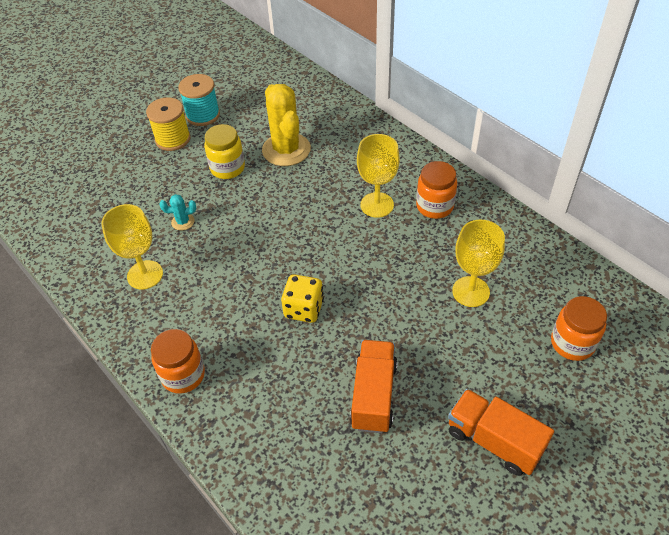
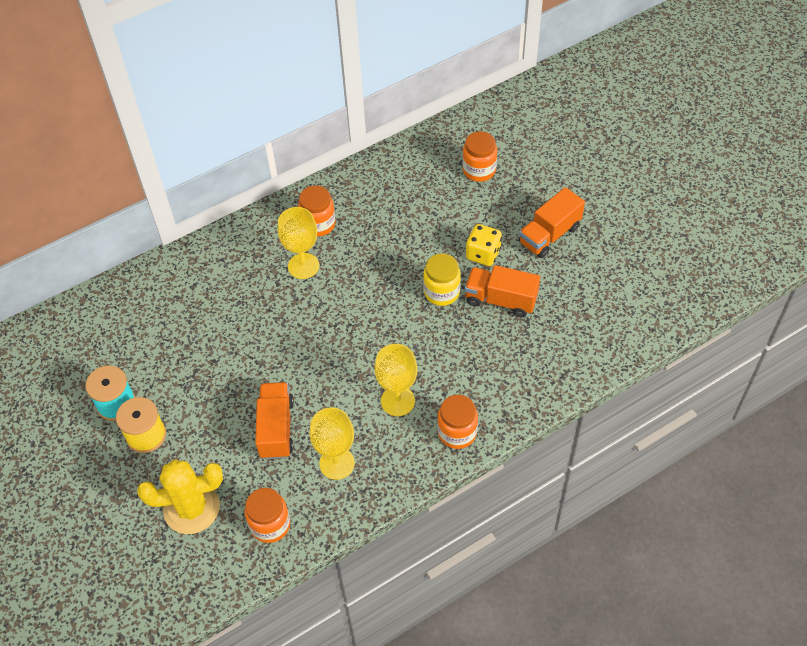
camera: 80 degrees left, 5 degrees up
turquoise cactus [159,194,196,231] -> orange truck [255,382,294,459]
yellow jar [204,124,245,179] -> yellow jar moved to [423,253,461,306]
yellow cactus [262,84,311,166] -> yellow cactus moved to [137,459,223,534]
yellow dice [281,274,324,323] -> yellow dice moved to [466,224,502,266]
yellow goblet [452,220,505,307] -> yellow goblet moved to [374,344,417,416]
none -> orange jar [245,488,290,543]

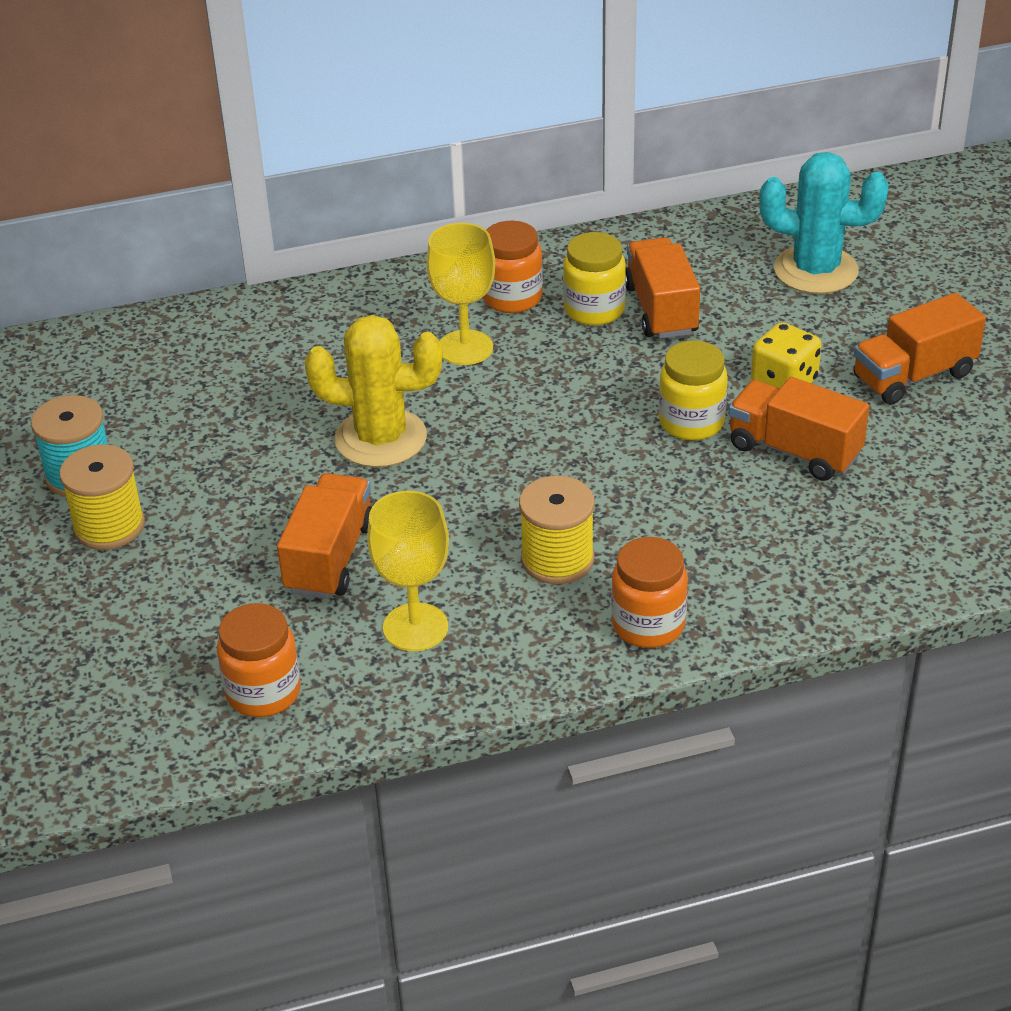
camera: 15 degrees right, 15 degrees down
yellow cactus [137,459,223,534] -> yellow cactus moved to [305,315,443,467]
yellow goblet [374,344,417,416] -> yellow spool [519,476,594,584]
orange jar [462,131,497,182] -> turquoise cactus [759,152,889,294]
none -> yellow jar [563,232,626,326]
none -> orange truck [625,237,700,339]

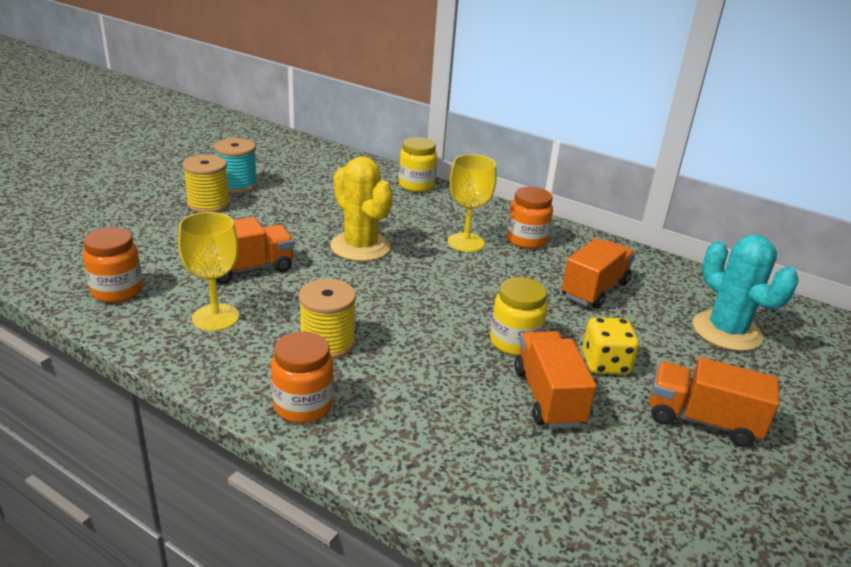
camera: 45 degrees right, 10 degrees down
yellow jar [563,232,626,326] -> yellow jar moved to [399,137,437,192]

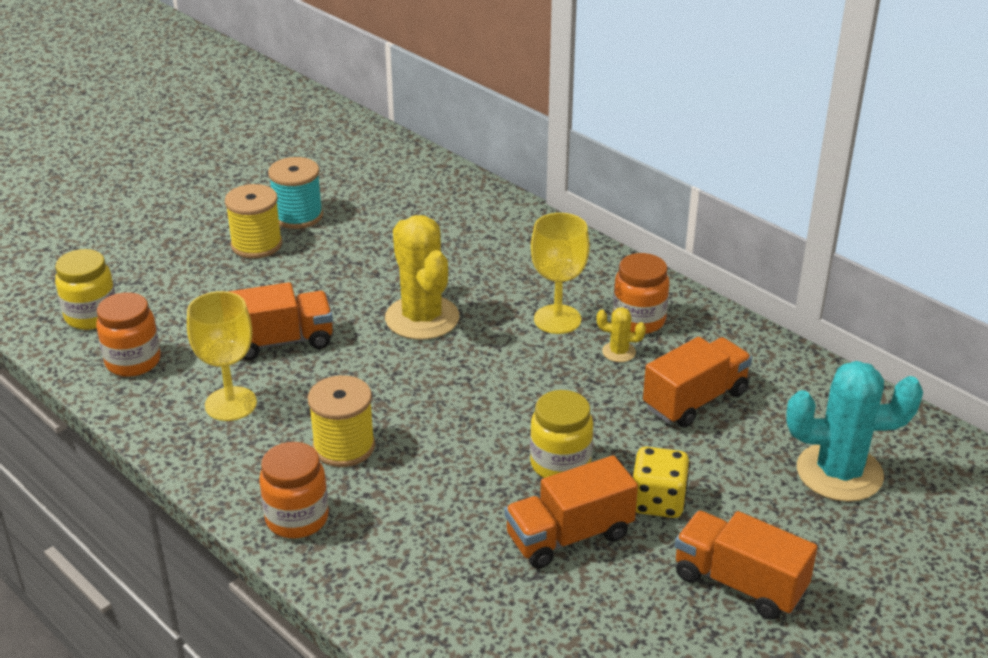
camera: 15 degrees right, 5 degrees up
yellow jar [399,137,437,192] -> yellow jar moved to [55,249,116,330]
orange truck [514,331,597,429] -> orange truck turned 120 degrees counterclockwise [505,455,638,569]
turquoise cactus [693,235,799,351] -> turquoise cactus turned 75 degrees counterclockwise [786,361,923,502]
none -> yellow cactus [597,307,646,362]

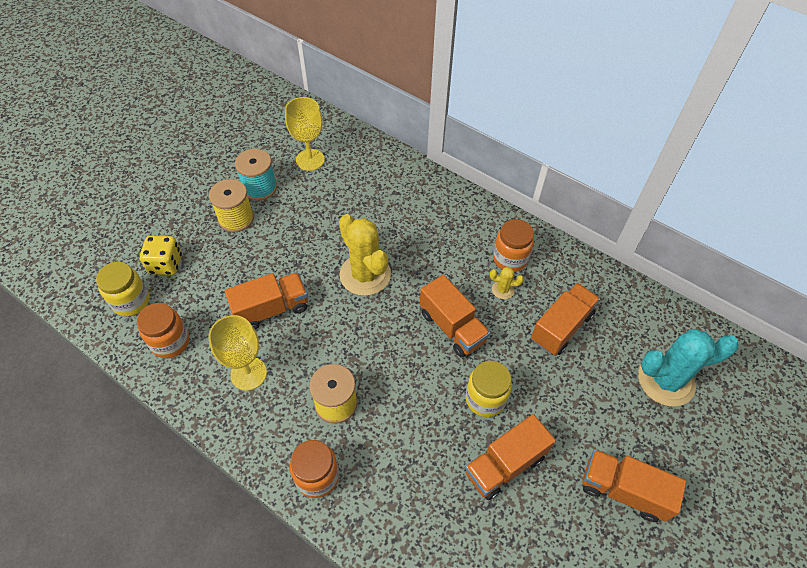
camera: 10 degrees left, 20 degrees up
yellow goblet [531,213,590,334] -> yellow goblet moved to [285,97,325,171]
yellow dice [633,447,690,518] -> yellow dice moved to [140,236,182,275]
none -> orange truck [420,275,490,357]

